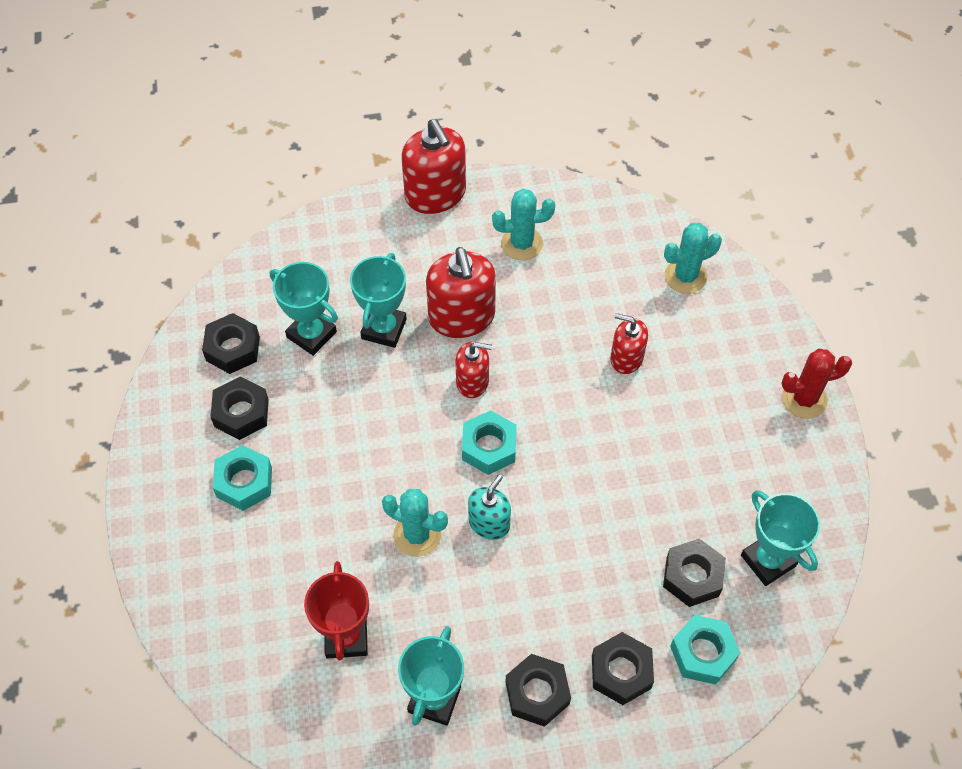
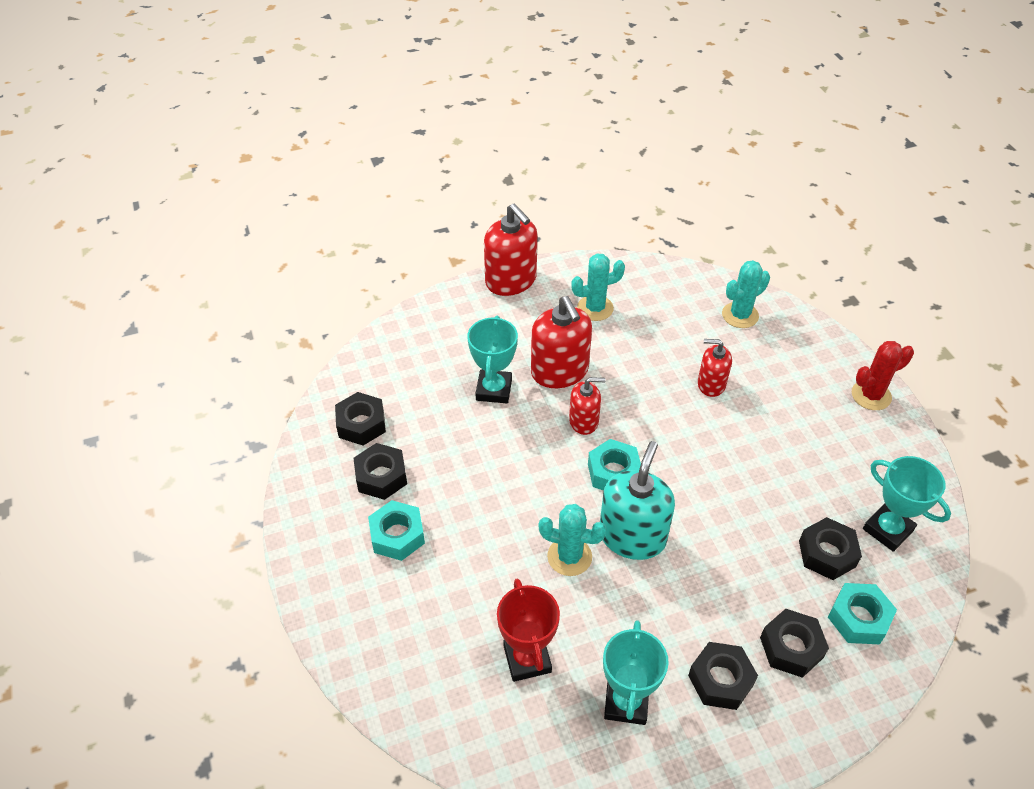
camera: 10 degrees left, 10 degrees down
turquoise trophy [270,262,338,356] -> none
turquoise soap dispenser [468,475,511,540] -> turquoise soap dispenser [600,441,675,560], size x1.69

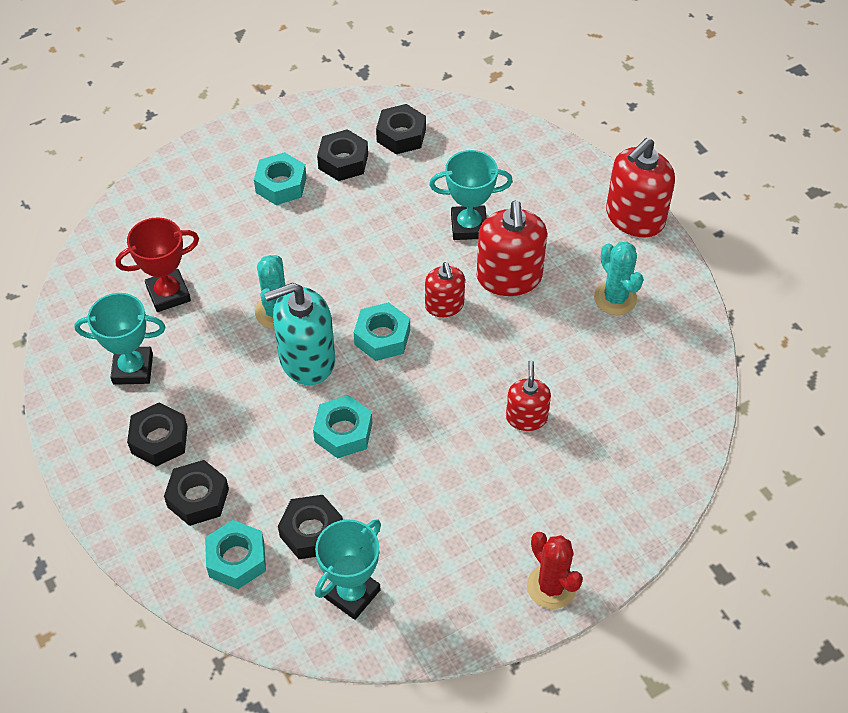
camera: 80 degrees right, 5 degrees up
red soap dispenser [531,296,592,388] -> red soap dispenser turned 60 degrees counterclockwise [477,201,547,296]
turquoise soap dispenser [600,441,675,560] -> turquoise soap dispenser turned 150 degrees clockwise [264,283,335,385]
turquoise cactus [722,260,770,328] -> none
none -> turquoise nut [313,395,372,458]

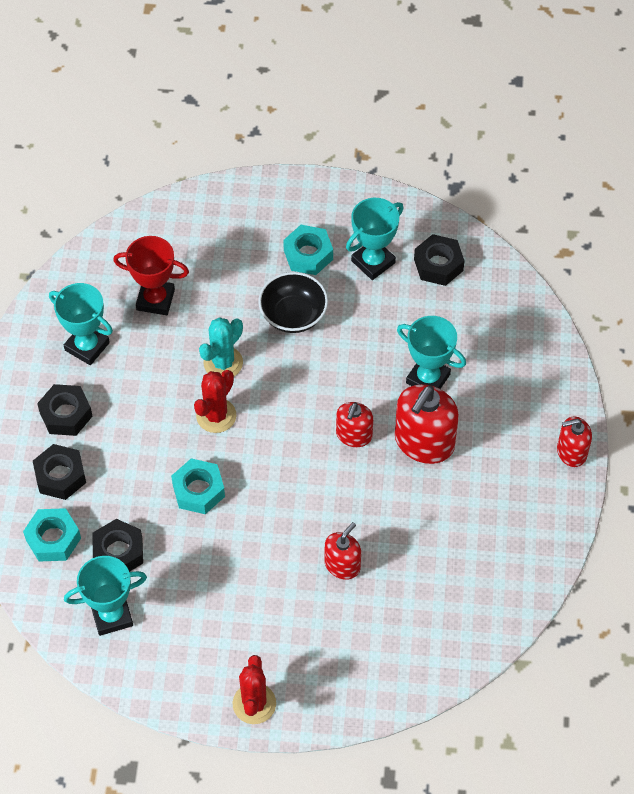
camera: 35 degrees right, 5 degrees up
turquoise soap dispenser [264,283,335,385] -> red cactus [194,370,236,433]
black nut [317,129,368,181] -> turquoise trophy [346,198,404,280]
turquoise nut [354,302,410,361] -> none
turquoise cactus [594,242,643,315] -> none
red soap dispenser [606,138,675,237] -> red soap dispenser [557,417,592,467], size x0.59
none -> black bowl [258,272,328,333]

